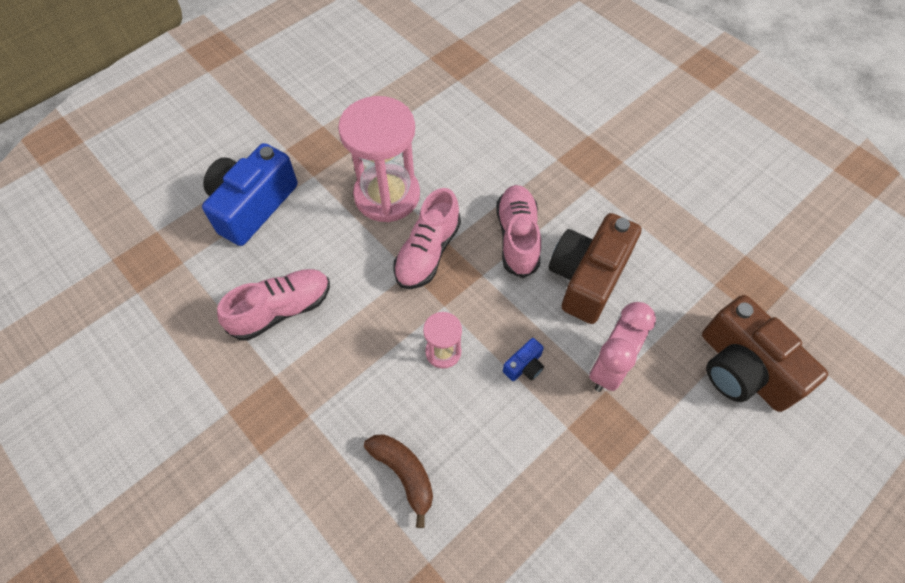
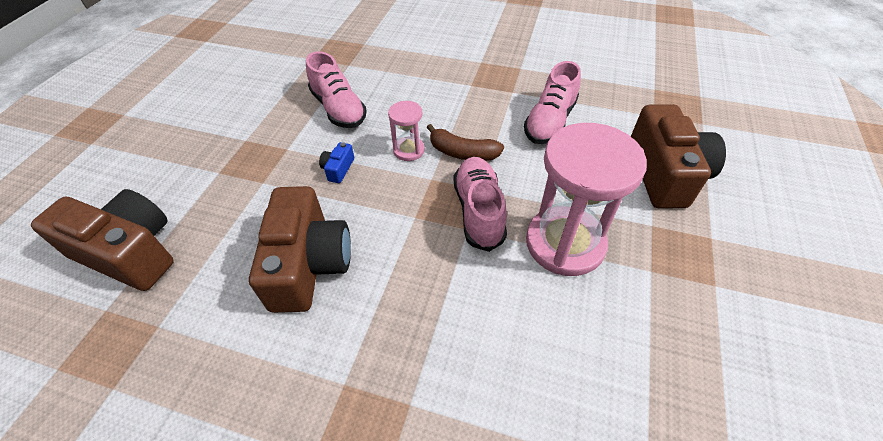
camera: 150 degrees right, 10 degrees down
blue camera [202,143,298,246] -> brown camera [631,104,726,208]
brown banana [364,434,433,528] -> brown banana moved to [427,124,504,161]
pink shoe [496,185,541,278] -> pink shoe moved to [306,51,366,128]
pink clock [589,302,656,392] -> none

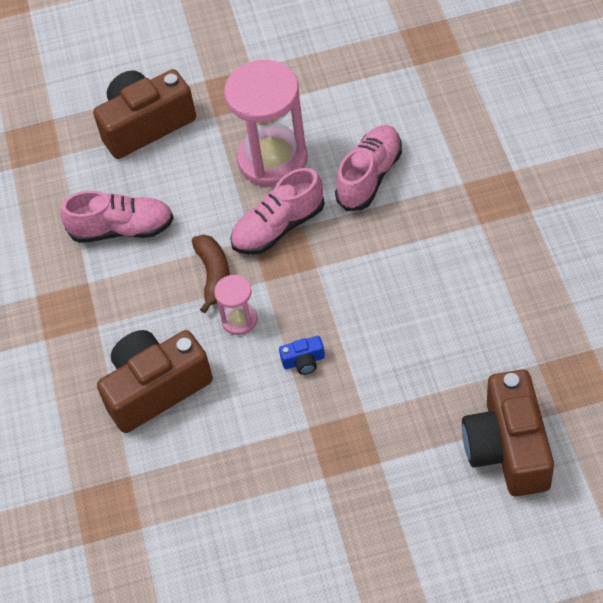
camera: 115 degrees left, 5 degrees up
brown camera [249,186,351,313] -> brown camera moved to [97,330,213,433]
pink shoe [306,51,366,128] -> pink shoe moved to [335,125,402,211]

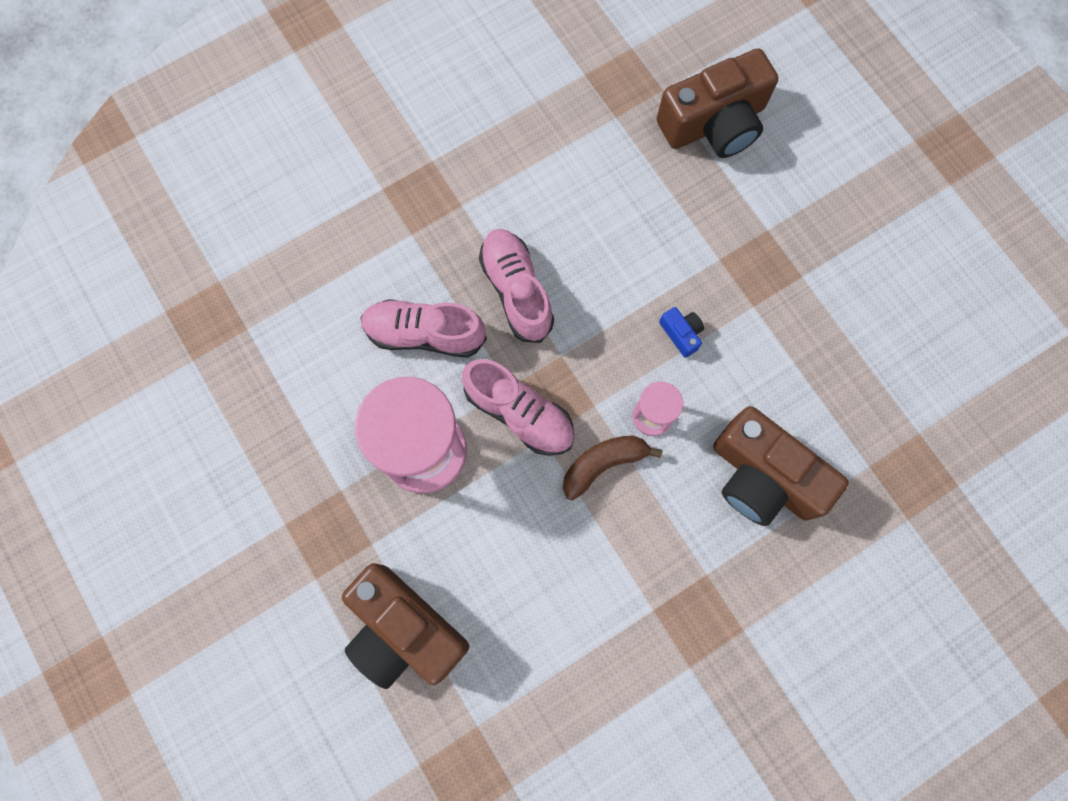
camera: 115 degrees left, 20 degrees up
pink shoe [60,190,174,243] -> pink shoe moved to [479,229,554,343]

